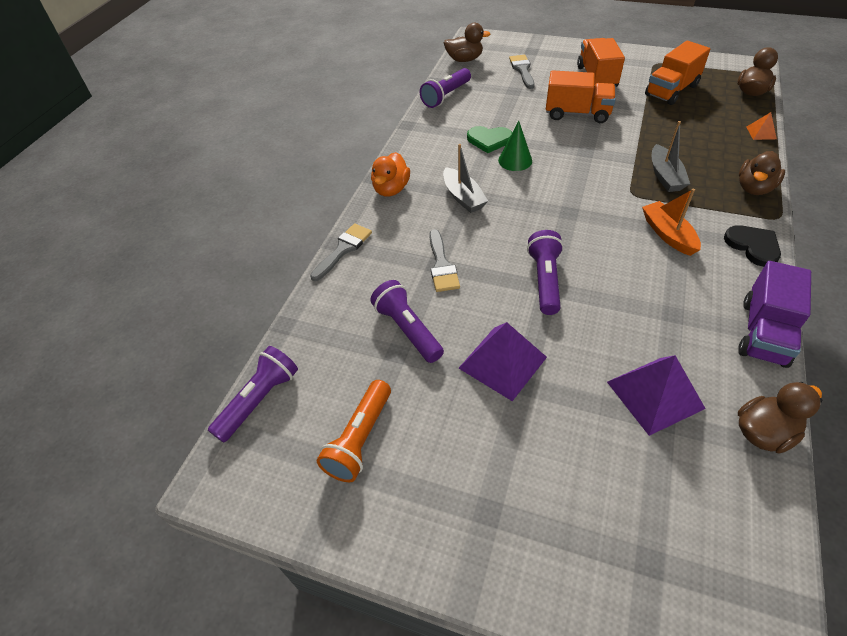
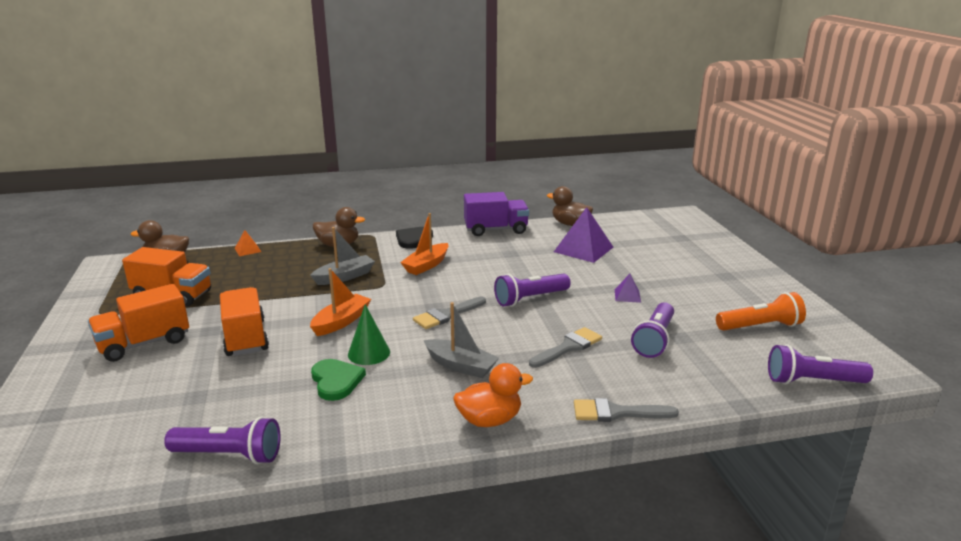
camera: 125 degrees left, 25 degrees down
grey boat [443,144,488,213] -> grey boat turned 90 degrees clockwise [424,302,499,378]
brown duck [444,23,491,62] -> none
purple pyramid [459,322,547,401] -> purple pyramid [615,274,641,303], size x0.49
grey brush [509,55,535,89] -> grey brush moved to [413,297,486,329]
none -> orange boat [310,268,371,336]

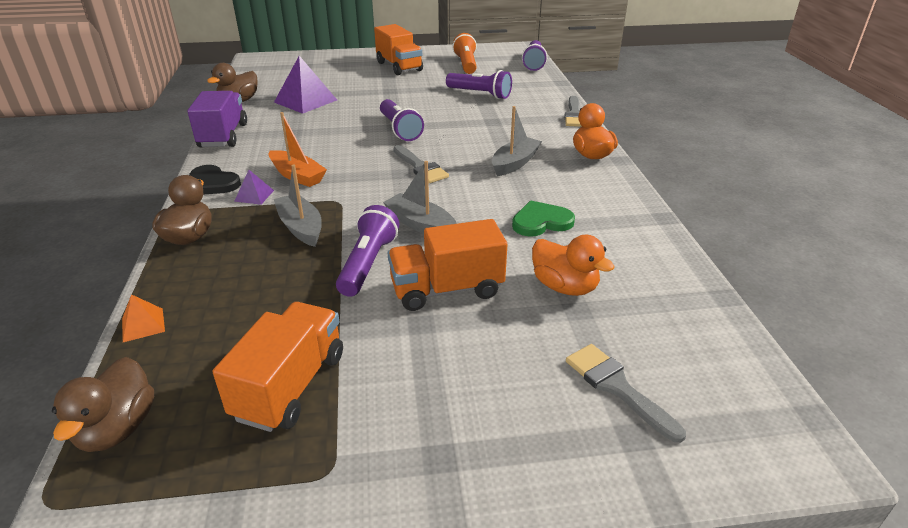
camera: 85 degrees left, 10 degrees up
orange truck [88,284,189,362] -> orange truck moved to [374,24,423,75]
purple flashlight [164,417,281,464] -> purple flashlight moved to [336,205,399,297]
orange boat [310,268,371,336] -> grey boat [383,161,457,234]
green cone [348,304,390,365] -> none
grey brush [529,327,602,368] -> grey brush moved to [566,344,686,443]
purple pyramid [615,274,641,303] -> purple pyramid moved to [234,170,274,205]
none -> orange duck [532,235,615,296]

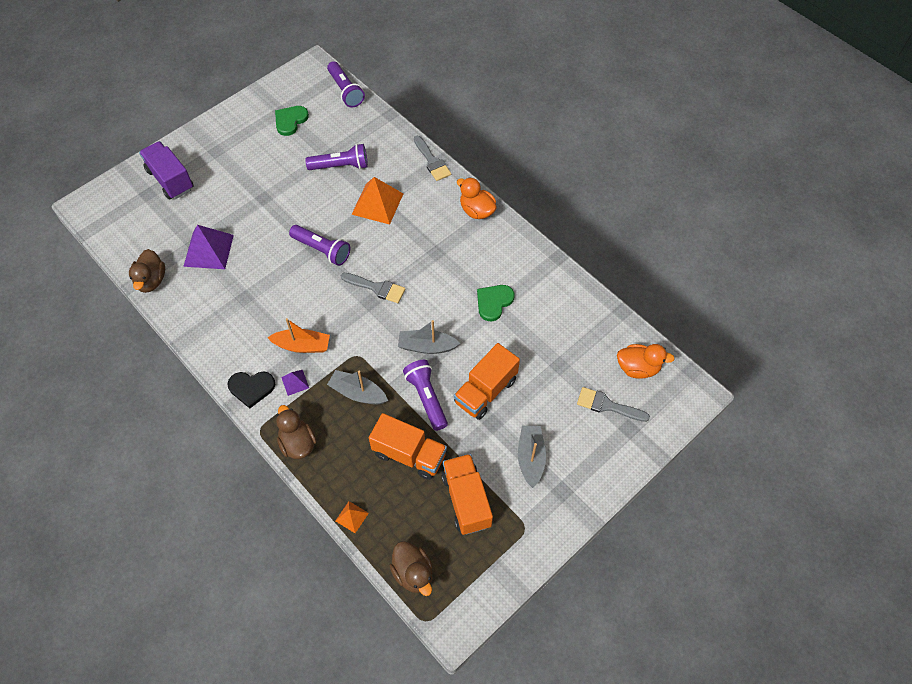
camera: 35 degrees left, 25 degrees up
purple truck [187,91,247,148] -> purple truck moved to [139,141,194,200]
orange truck [374,24,423,75] -> orange truck moved to [369,413,447,480]
orange flashlight [452,33,477,74] -> green heart [275,106,309,136]
grey boat [492,106,542,176] -> grey boat moved to [518,426,546,488]
orange duck [532,235,615,296] -> orange duck moved to [617,344,675,379]
none -> orange pyramid [351,177,403,225]

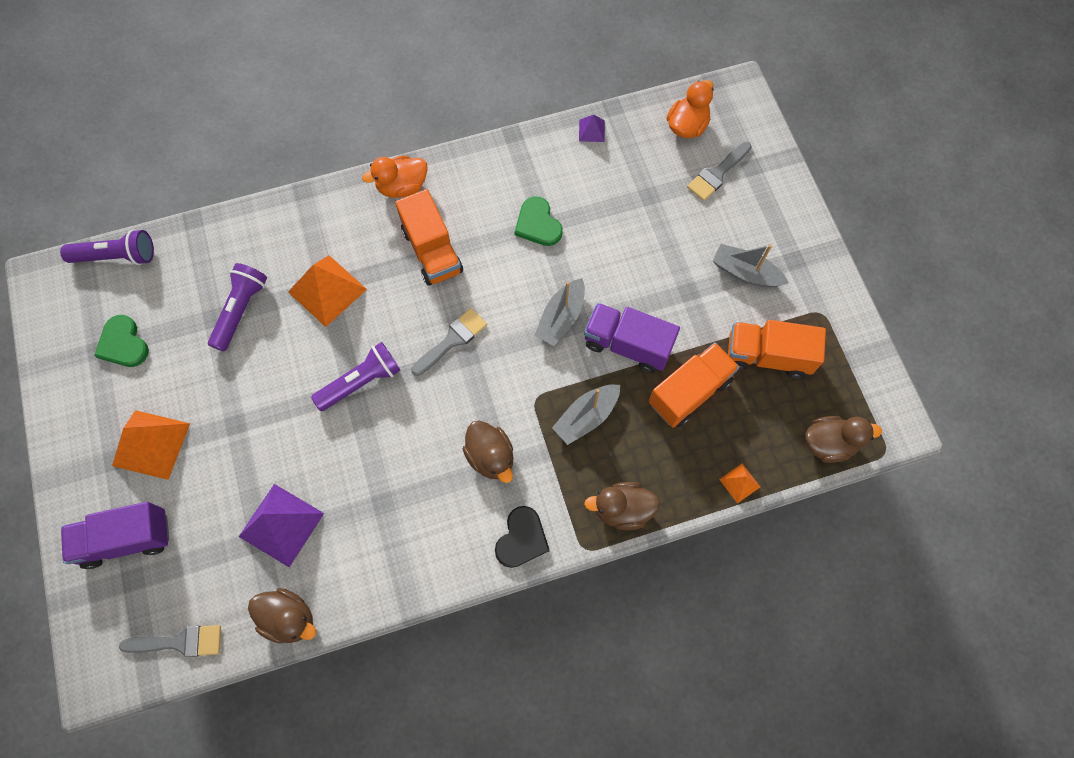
camera: 65 degrees left, 10 degrees up
orange boat [267,318,330,353] -> brown duck [463,420,514,483]
purple pyramid [281,370,309,396] -> purple pyramid moved to [579,115,605,142]
purple flashlight [403,360,448,431] -> purple truck [584,303,680,373]
grey brush [414,136,451,181] -> grey brush moved to [119,625,221,657]
orange truck [454,343,520,420] -> orange truck moved to [395,189,463,286]
none -> orange pyramid [112,410,190,480]

